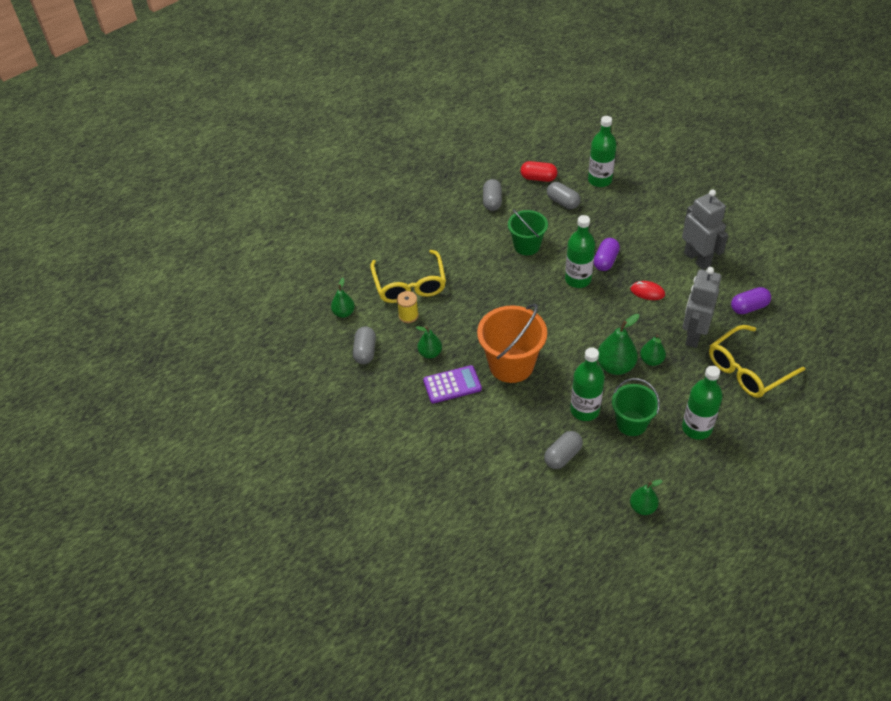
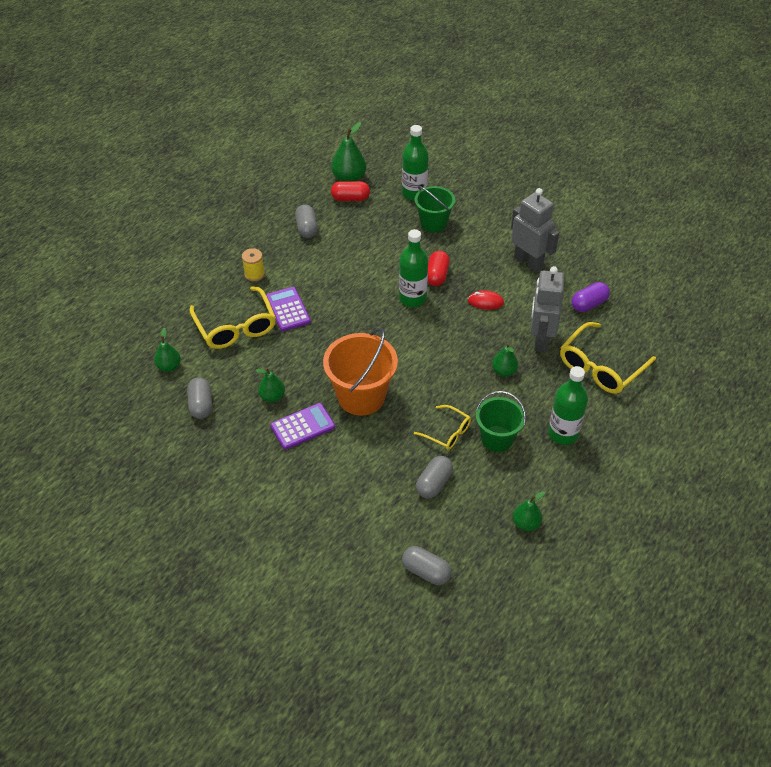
camera: 15 degrees left, 0 degrees up
yellow spool [397,291,419,323] -> yellow spool moved to [242,248,265,281]
green bucket [508,209,548,255] -> green bucket moved to [414,186,455,232]
grey capsule [547,182,580,209] -> grey capsule moved to [402,546,452,585]
green bottle [570,347,605,421] -> yellow glasses [414,405,471,450]
purple capsule [594,238,620,271] -> red capsule [428,251,450,286]
green pear [598,314,639,375] -> green pear moved to [331,122,366,181]
none -> purple calculator [266,287,311,331]

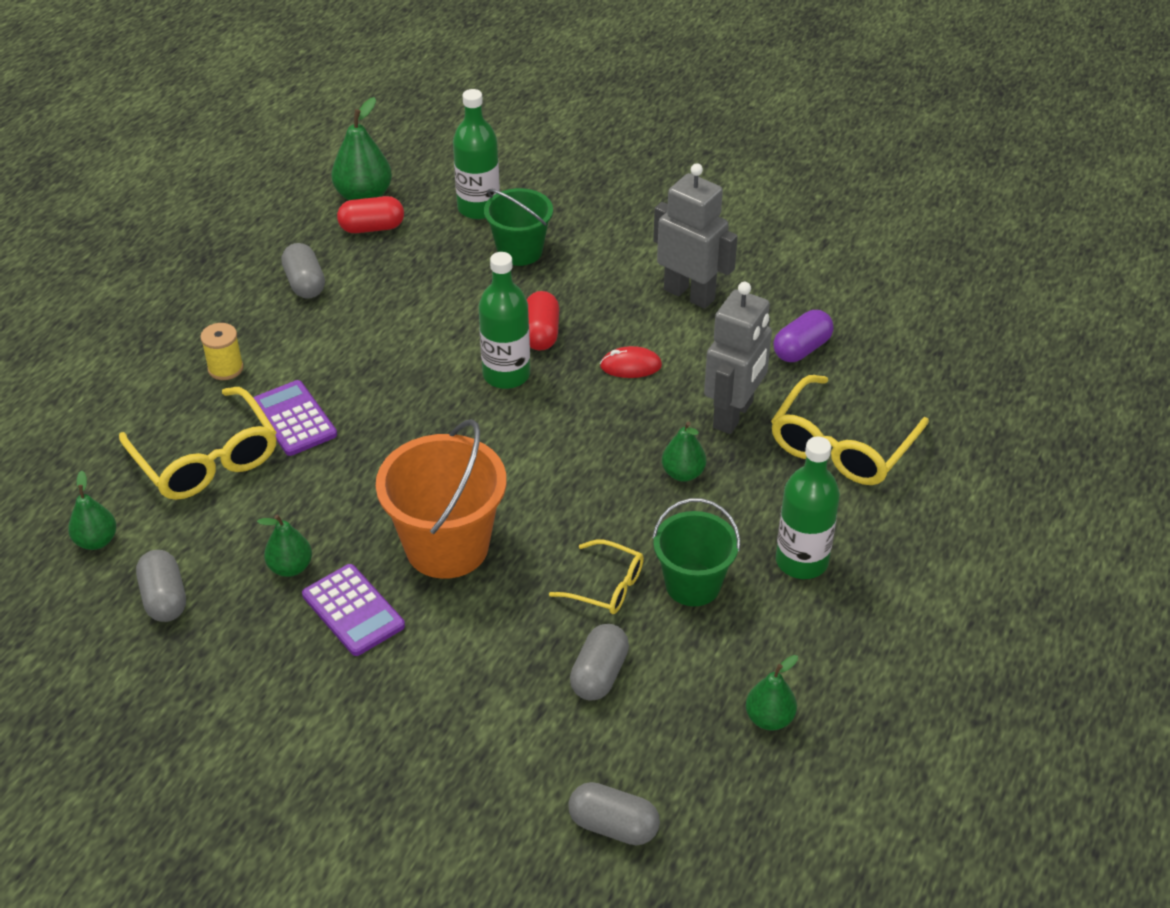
camera: 10 degrees left, 5 degrees down
purple calculator [271,403,335,449] -> purple calculator turned 90 degrees clockwise [302,564,405,656]
grey robot [531,266,564,352] -> grey robot turned 150 degrees counterclockwise [704,282,772,434]

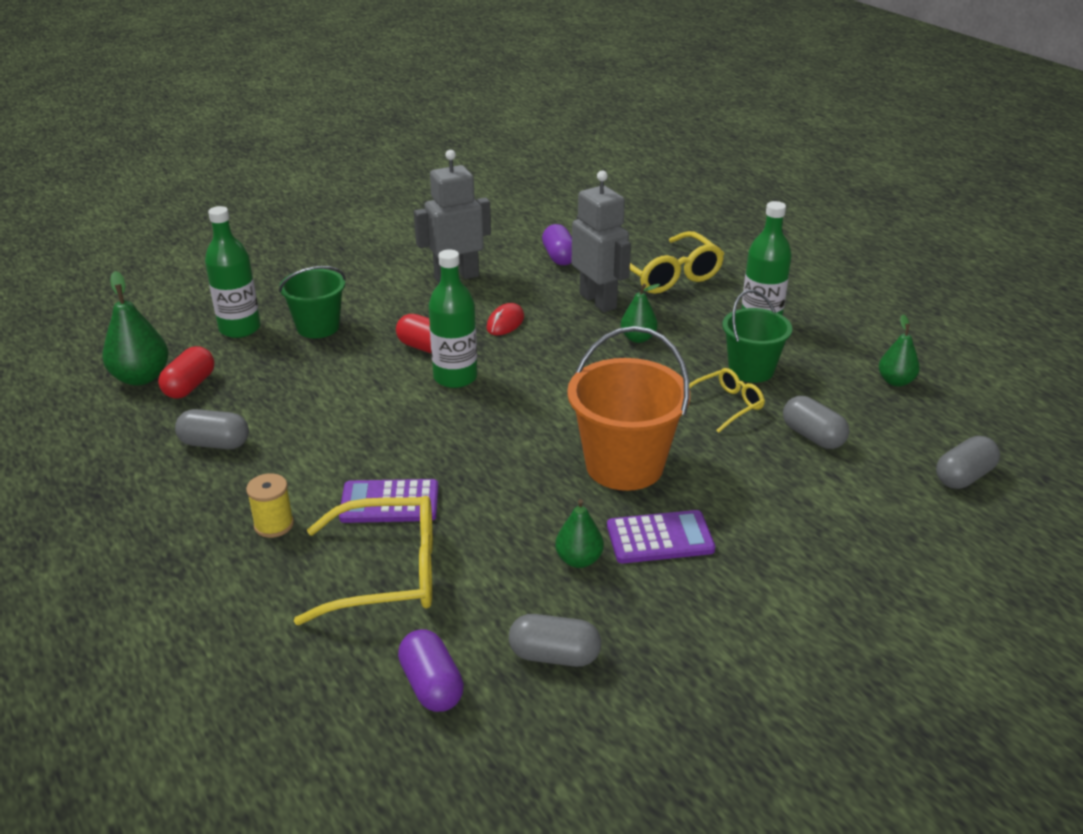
camera: 60 degrees left, 10 degrees down
green pear [68,471,117,550] -> purple capsule [398,629,464,712]

